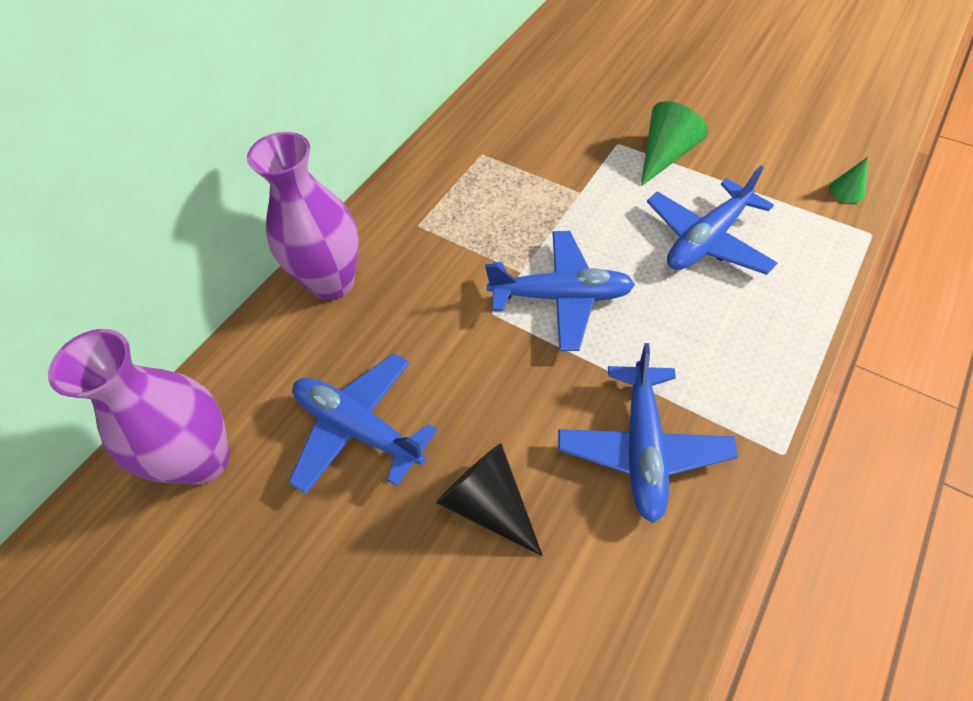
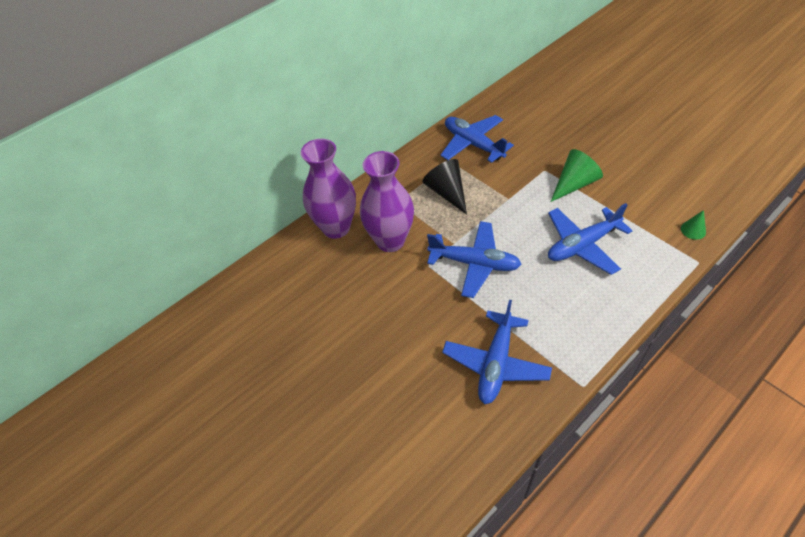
camera: 15 degrees right, 5 degrees down
purple vase [48,329,230,485] -> purple vase moved to [360,151,414,252]
blue plane [288,353,437,494] -> blue plane moved to [441,115,514,163]
black cone [436,443,543,556] -> black cone moved to [423,159,467,215]

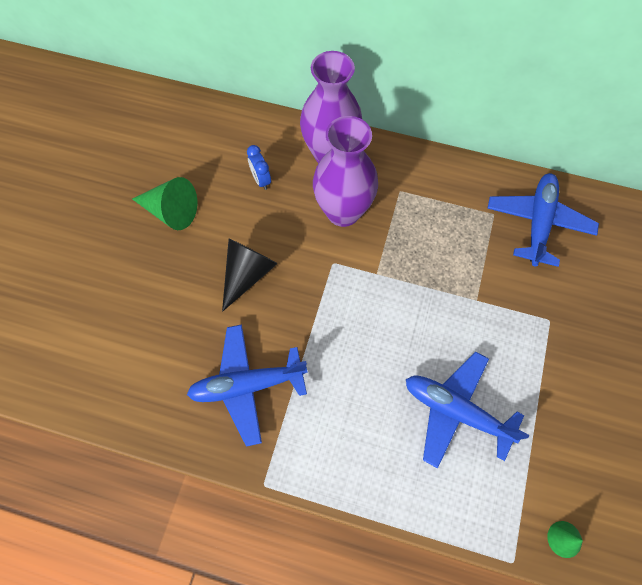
camera: 55 degrees right, 15 degrees up
black cone [423,159,467,215] -> black cone moved to [222,239,278,312]
blue plane [427,221,522,298] -> none
green cone [551,149,603,202] -> green cone moved to [132,177,197,230]
none -> blue clock [247,145,271,190]

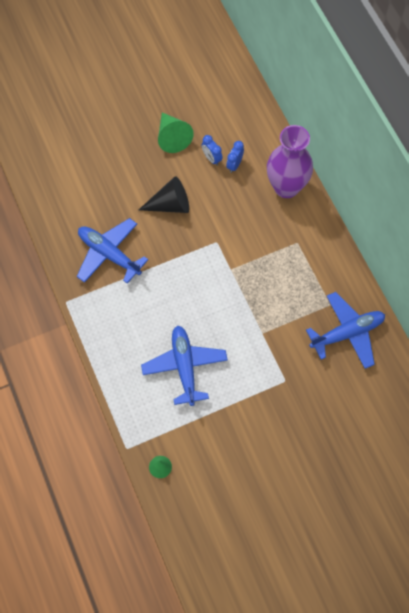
camera: 50 degrees right, 0 degrees up
purple vase [313,116,378,227] -> none
none -> blue clock [202,135,223,166]

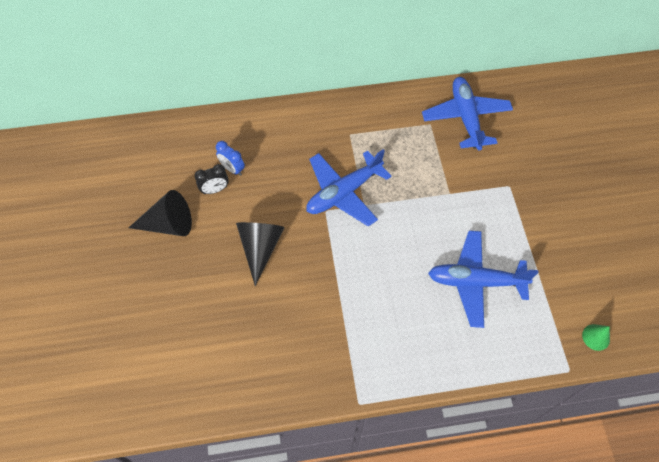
camera: 75 degrees left, 5 degrees down
blue plane [77,218,148,284] -> blue plane moved to [306,149,392,226]
green cone [158,112,194,153] -> black cone [129,190,192,236]
blue clock [202,135,223,166] -> black clock [195,164,229,194]
purple vase [267,125,313,198] -> none

